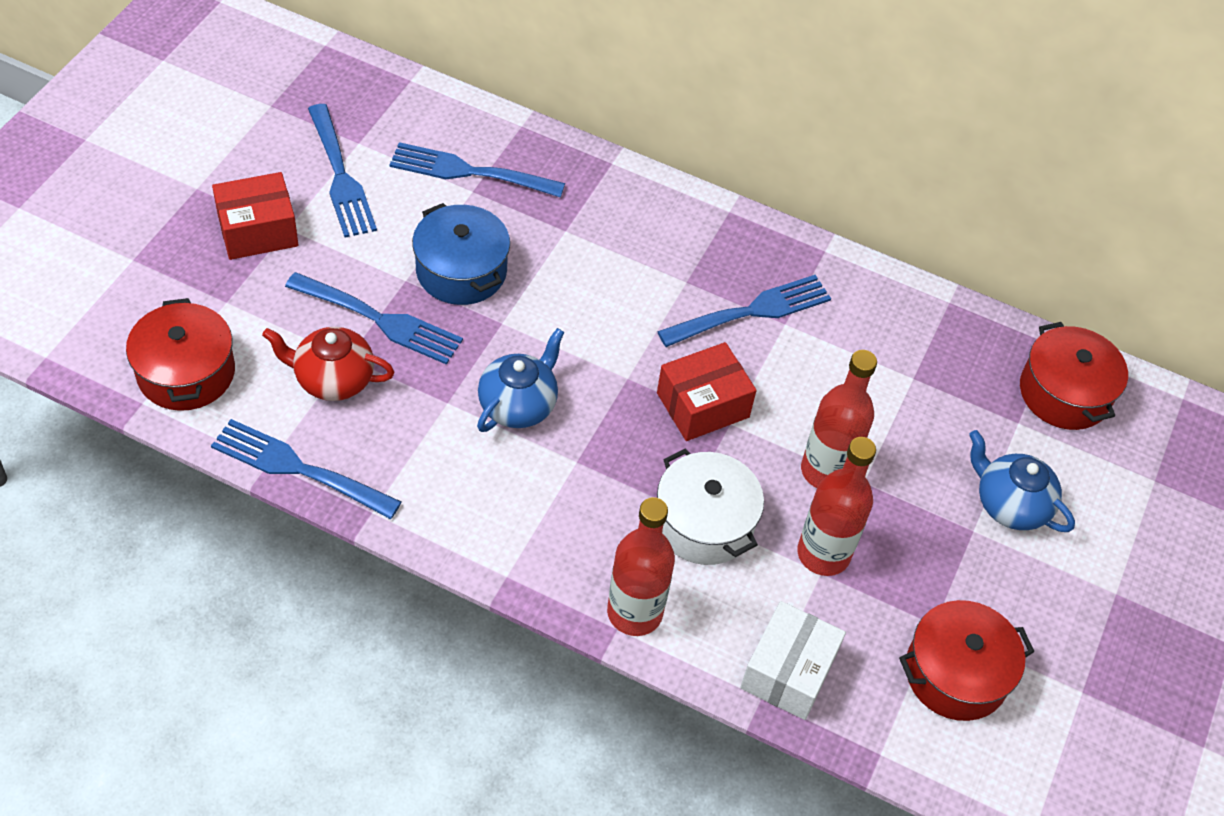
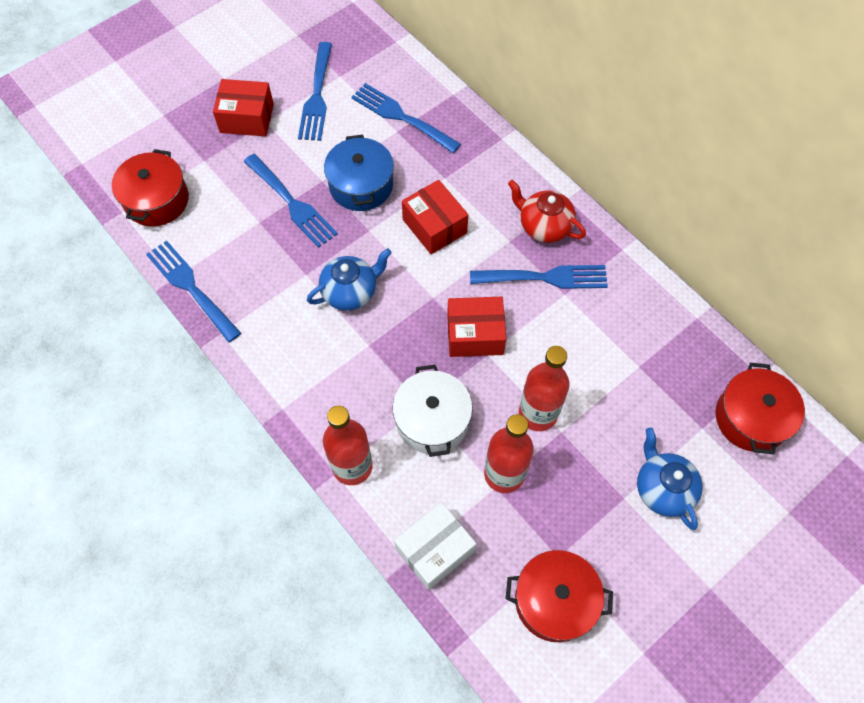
camera: 30 degrees right, 10 degrees up
red teapot [262,327,394,401] -> red teapot moved to [508,180,586,243]
none -> red box [402,180,468,254]

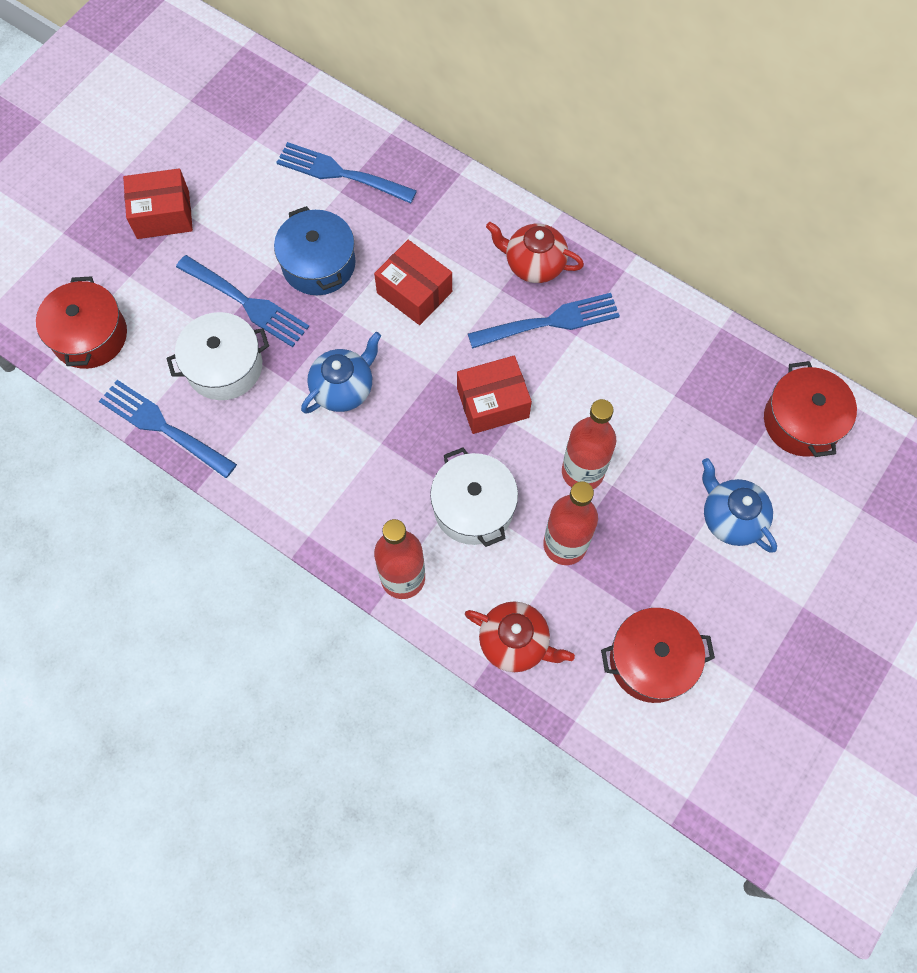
camera: 15 degrees left, 5 degrees up
blue fork [298,42,332,141] -> none
white box [394,502,476,590] -> red teapot [465,602,575,672]
none -> white pot [166,312,269,400]

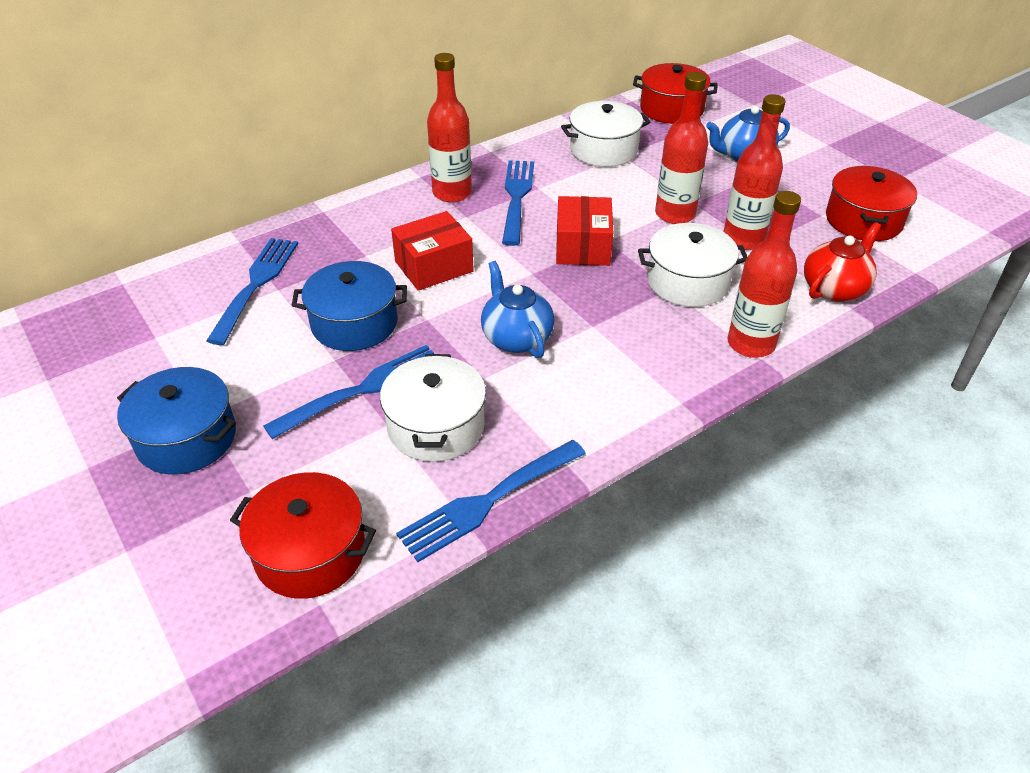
camera: 70 degrees left, 25 degrees down
red box [123,168,193,239] -> blue pot [117,367,236,475]
blue fork [276,142,417,203] -> blue fork turned 150 degrees clockwise [206,238,298,345]
red teapot [486,222,584,283] -> red bottle [427,53,472,202]
none -> white pot [561,101,650,167]

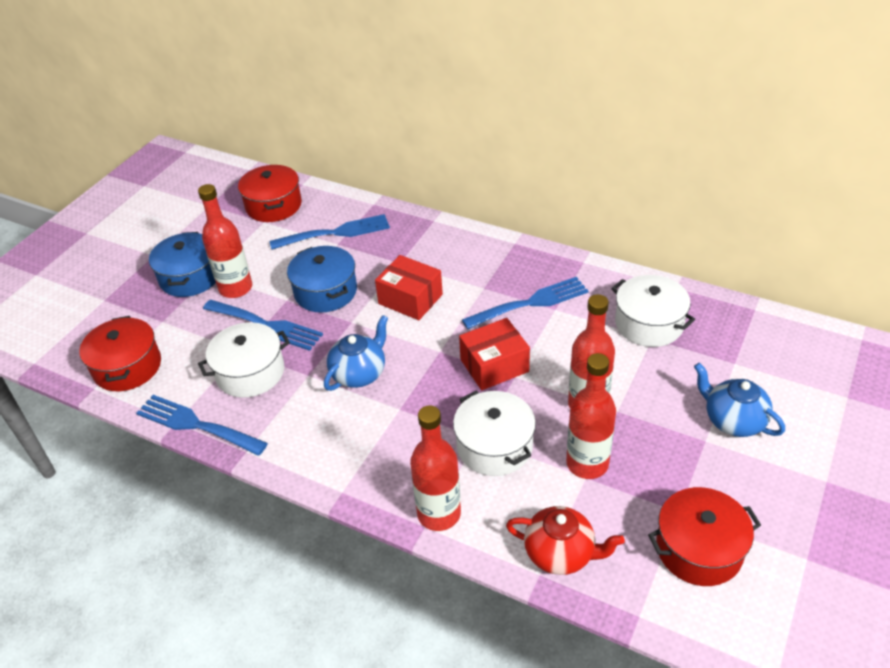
camera: 65 degrees right, 0 degrees up
red bottle [427,53,472,202] -> red bottle moved to [198,184,252,298]
red pot [633,63,718,124] -> red pot moved to [238,165,302,222]

